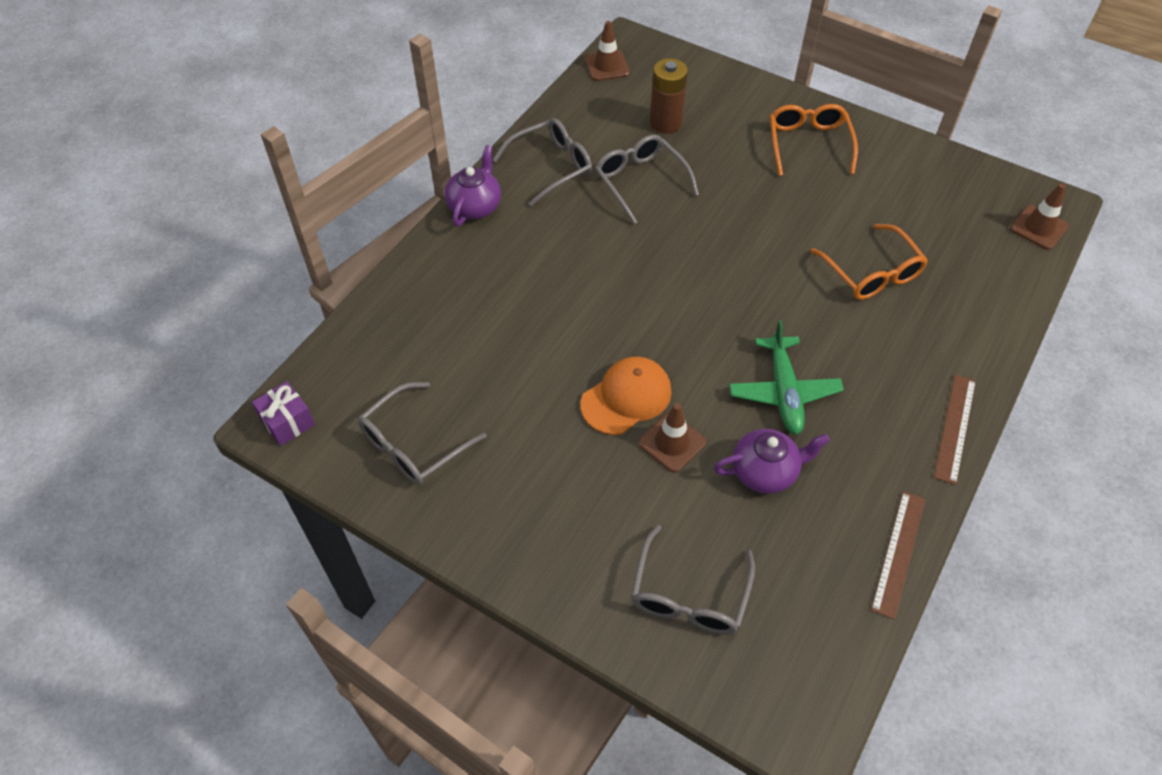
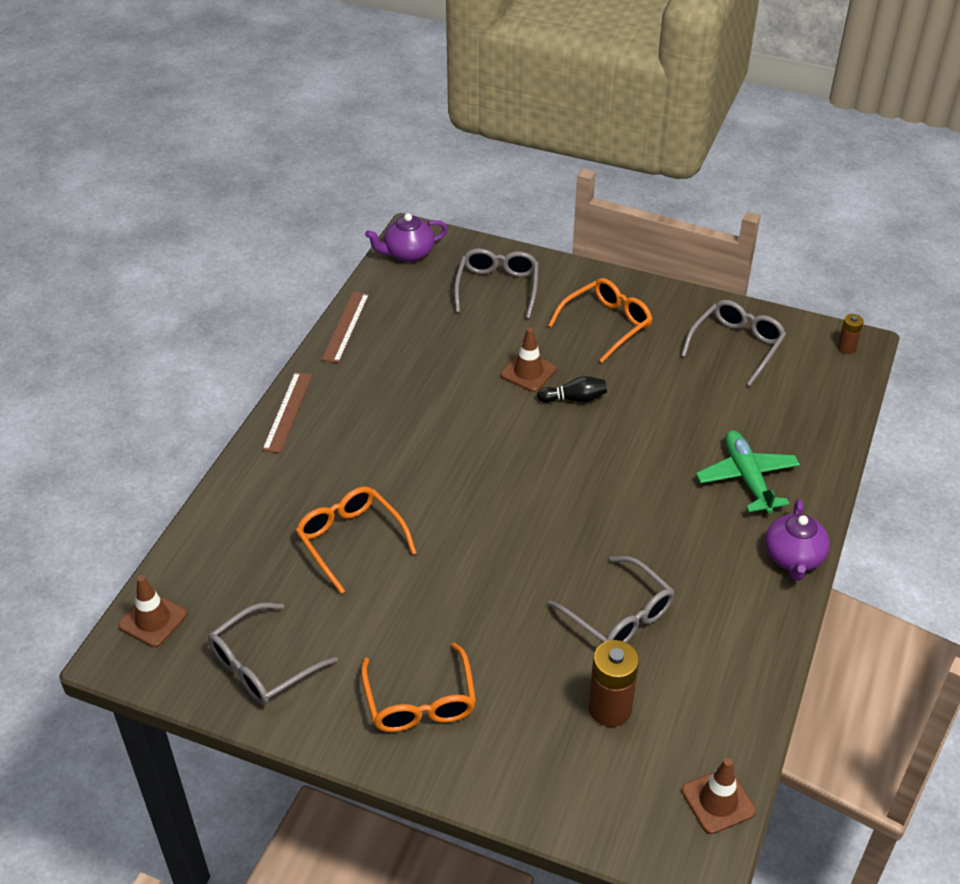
camera: 170 degrees right, 10 degrees down
purple gift [252,381,315,446] -> brown battery [838,314,864,354]
grey glasses [493,118,592,206] -> grey glasses moved to [208,603,338,705]
orange cap [581,357,672,435] -> black bowling pin [537,376,607,403]
purple teapot [714,429,830,494] -> purple teapot moved to [365,213,448,262]
green plane [729,320,844,435] -> green plane moved to [696,430,800,514]
none -> orange glasses [548,278,652,363]

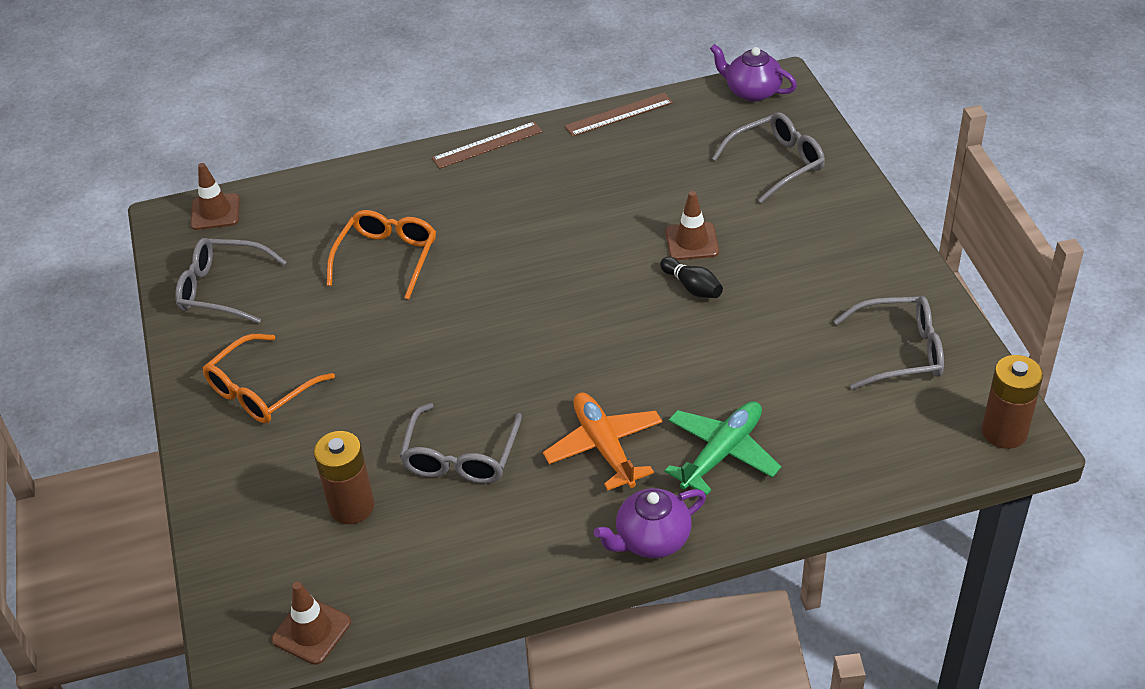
camera: 55 degrees right, 0 degrees up
orange glasses [548,278,652,363] -> none
brown battery [838,314,864,354] -> brown battery [982,355,1043,449], size x1.84
none -> orange plane [543,392,663,491]

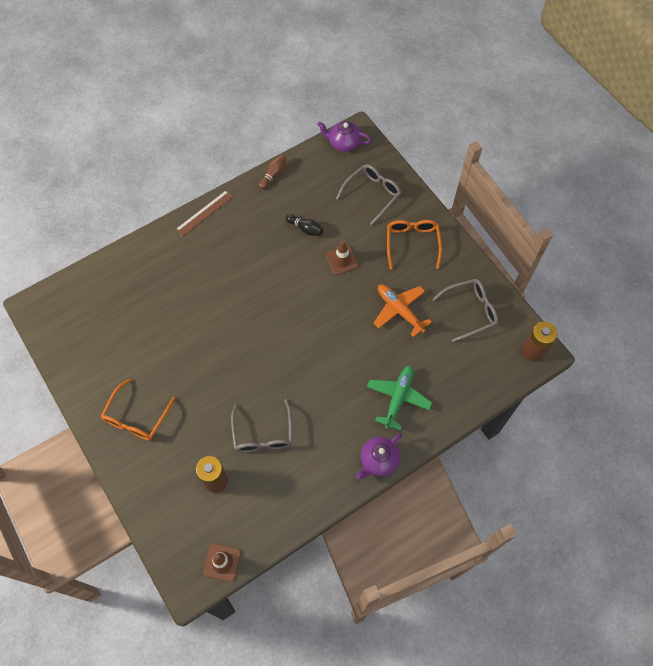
camera: 20 degrees left, 20 degrees up
grey glasses [175,238,287,324] -> none
brown traffic cone [191,163,240,230] -> none
orange glasses [327,210,436,300] -> orange glasses moved to [387,220,442,269]
orange plane [543,392,663,491] -> orange plane moved to [374,284,432,337]
brown ruler [564,93,673,136] -> brown bowling pin [259,155,286,189]
black bowling pin [660,257,723,298] -> black bowling pin moved to [286,214,323,236]

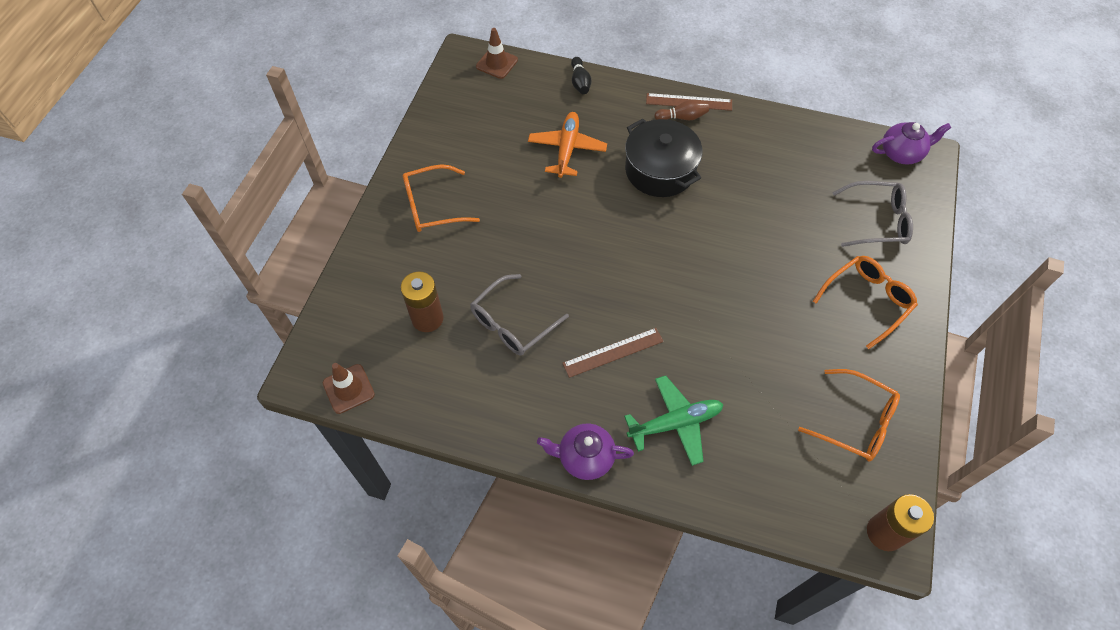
camera: 50 degrees right, 5 degrees down
brown bowling pin [259,155,286,189] -> brown bowling pin moved to [654,99,709,120]
black bowling pin [286,214,323,236] -> black bowling pin moved to [571,57,591,94]
purple teapot [317,121,371,152] -> purple teapot turned 105 degrees clockwise [872,122,951,164]
brown traffic cone [325,240,359,275] -> brown traffic cone moved to [476,28,518,79]
orange plane [374,284,432,337] -> orange plane moved to [528,112,607,178]
grey glasses [432,279,498,342] -> orange glasses [798,369,900,462]
none -> brown ruler [562,328,664,378]
none -> black pot [625,118,702,197]

